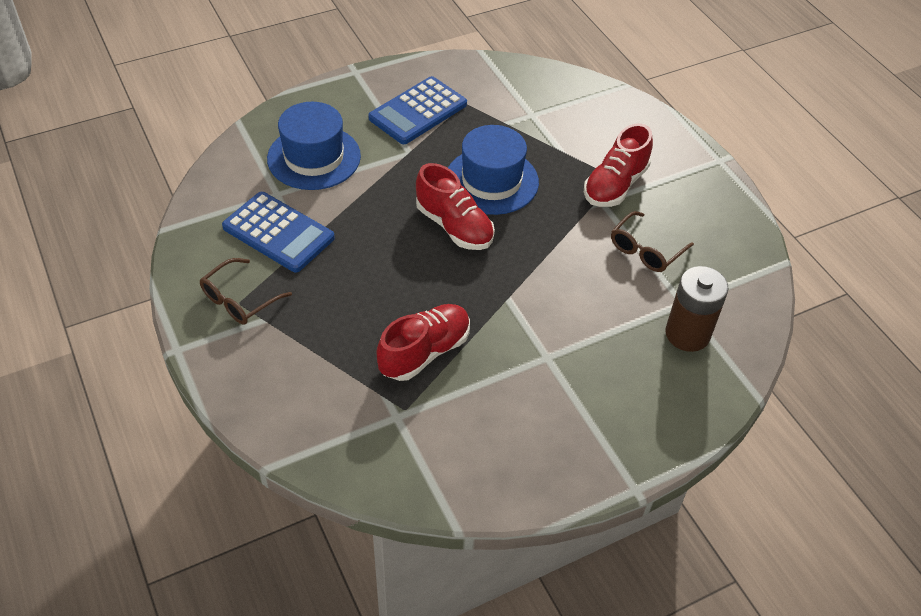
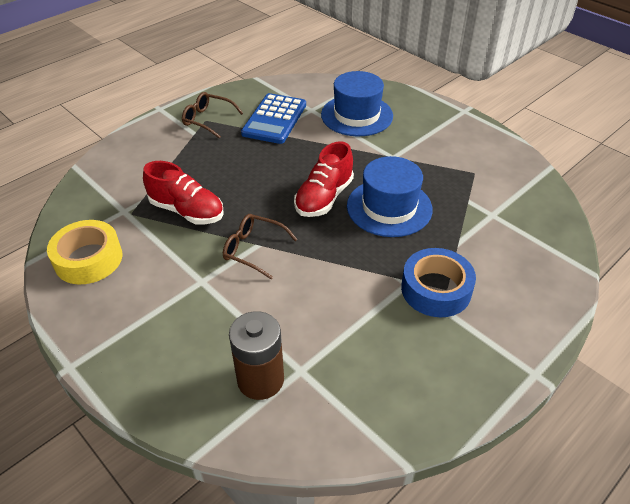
camera: 75 degrees right, 5 degrees down
blue calculator [368,76,467,144] -> none
red shoe [584,124,653,207] -> blue tape [401,248,476,317]
brown glasses [611,211,694,272] -> brown glasses moved to [223,214,298,280]
none -> yellow tape [47,220,122,284]

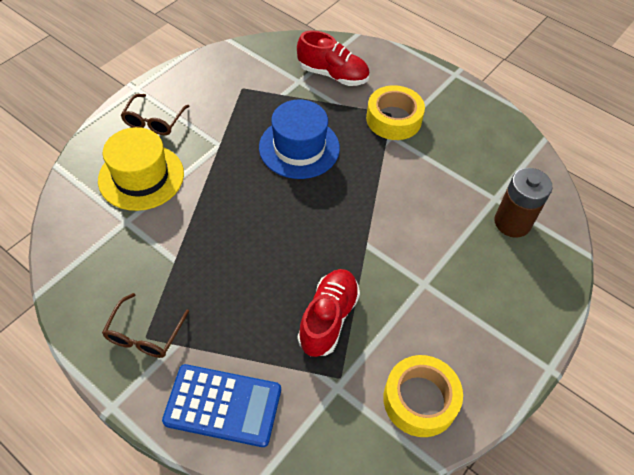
camera: 100 degrees left, 10 degrees up
brown glasses [223,214,298,280] -> brown glasses moved to [121,94,189,135]
blue calculator [241,93,306,144] -> blue calculator moved to [162,364,281,447]
red shoe [294,141,354,217] -> red shoe moved to [297,30,369,86]
blue hat [321,71,393,136] -> yellow hat [98,127,184,211]
blue tape [401,248,476,317] -> yellow tape [366,85,425,140]

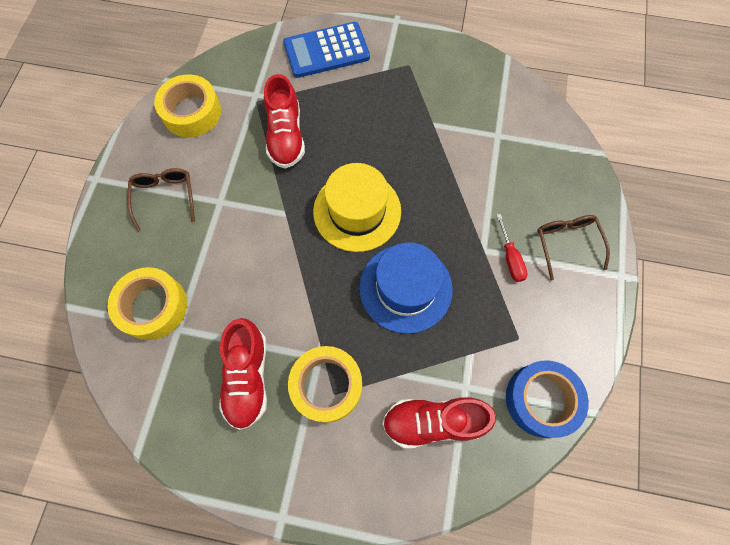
camera: 155 degrees right, 15 degrees up
yellow hat [98,127,184,211] -> yellow hat moved to [313,163,401,252]
brown glasses [102,293,189,358] -> brown glasses moved to [127,168,195,231]
brown battery [495,168,552,238] -> yellow tape [108,267,187,340]
none -> red shoe [219,318,267,430]
none -> red screwdriver [496,214,528,282]
none -> blue tape [506,360,589,438]

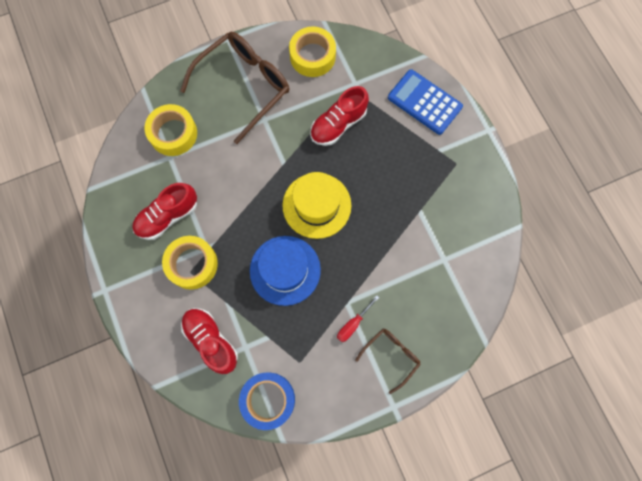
camera: 55 degrees right, 5 degrees up
brown glasses [127,168,195,231] -> brown glasses [180,32,289,144], size x1.97

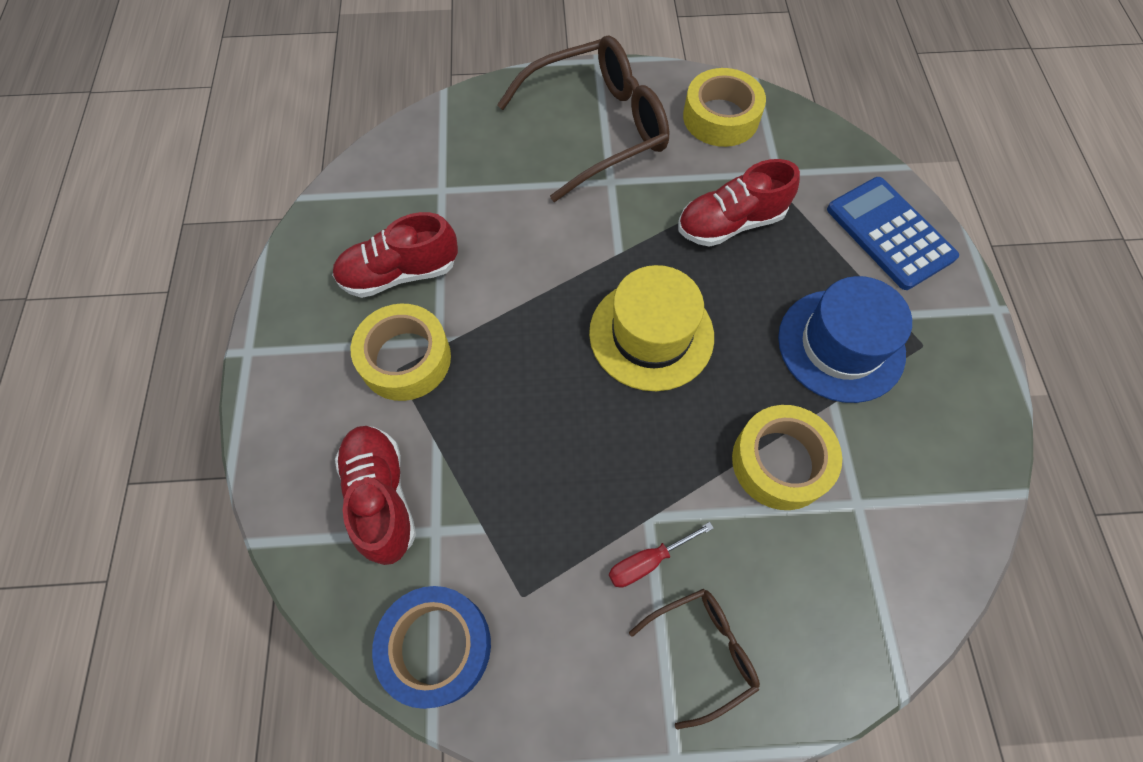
camera: 20 degrees right, 10 degrees down
yellow tape [144,104,197,156] -> yellow tape moved to [732,405,842,510]
blue hat [250,236,321,306] -> blue hat moved to [778,276,912,403]

